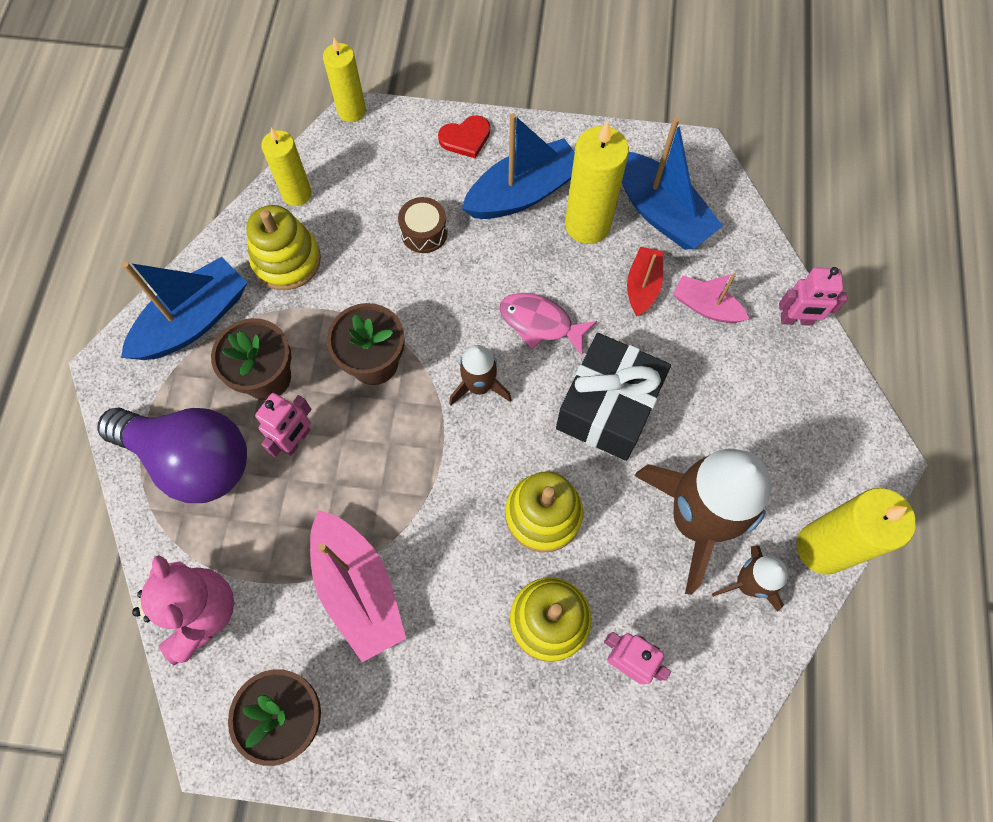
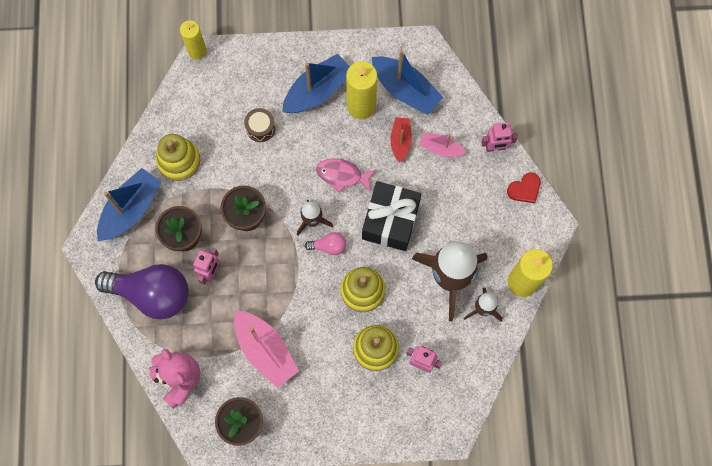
camera: 10 degrees left, 5 degrees up
yellow candle [261,128,312,206] -> none
red heart [438,115,490,158] -> red heart moved to [507,172,541,203]
none -> pink light bulb [305,232,346,255]

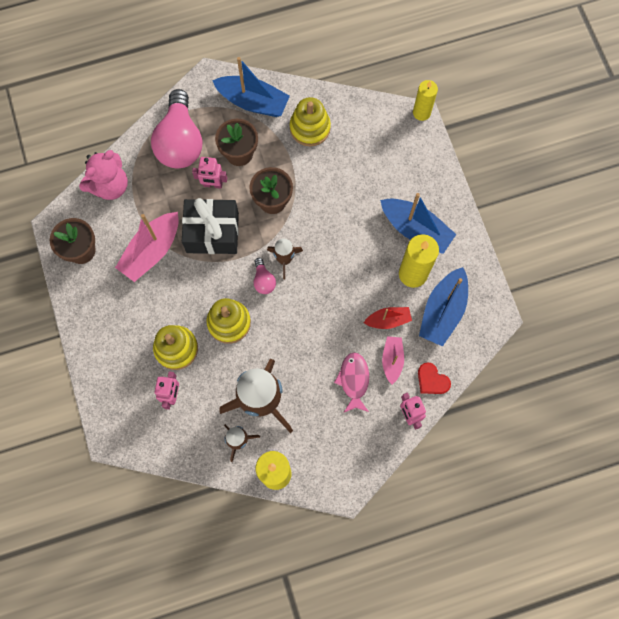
camera: 75 degrees right, 0 degrees up
purple light bulb [95,264,189,320] -> pink light bulb [151,89,202,168]
brown drum [244,108,275,142] -> none
pink fish [316,158,376,193] -> pink fish moved to [334,353,369,413]
black gift [362,181,421,251] -> black gift moved to [182,198,239,254]
red heart [507,172,541,203] -> red heart moved to [418,362,451,394]

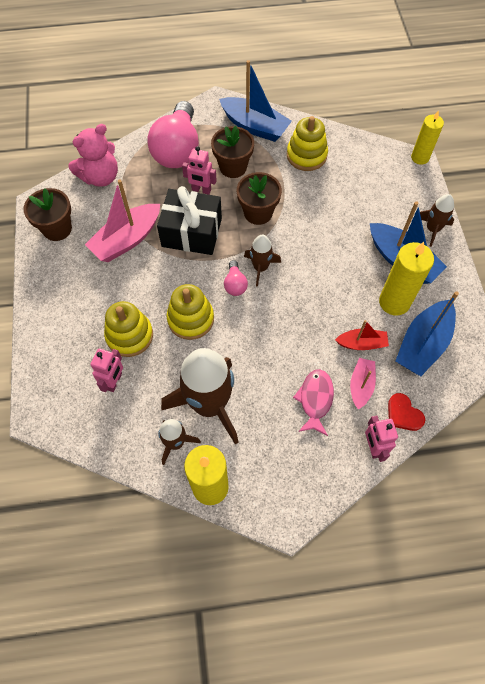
camera: 10 degrees right, 10 degrees down
none -> brown rocket [420,194,454,247]

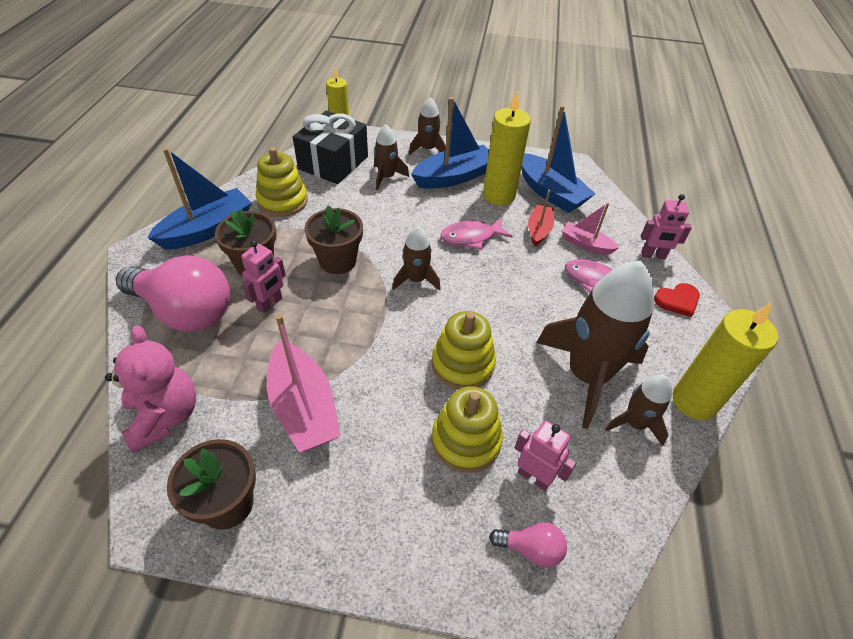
camera: 75 degrees left, 15 degrees down
black gift [157,186,222,255] -> black gift moved to [293,111,368,184]
pink light bulb [224,260,248,296] -> pink light bulb moved to [489,522,567,568]
red heart [388,393,425,431] -> red heart moved to [654,283,700,317]
none -> brown rocket [374,124,409,190]
none -> pink fish [441,217,513,250]

